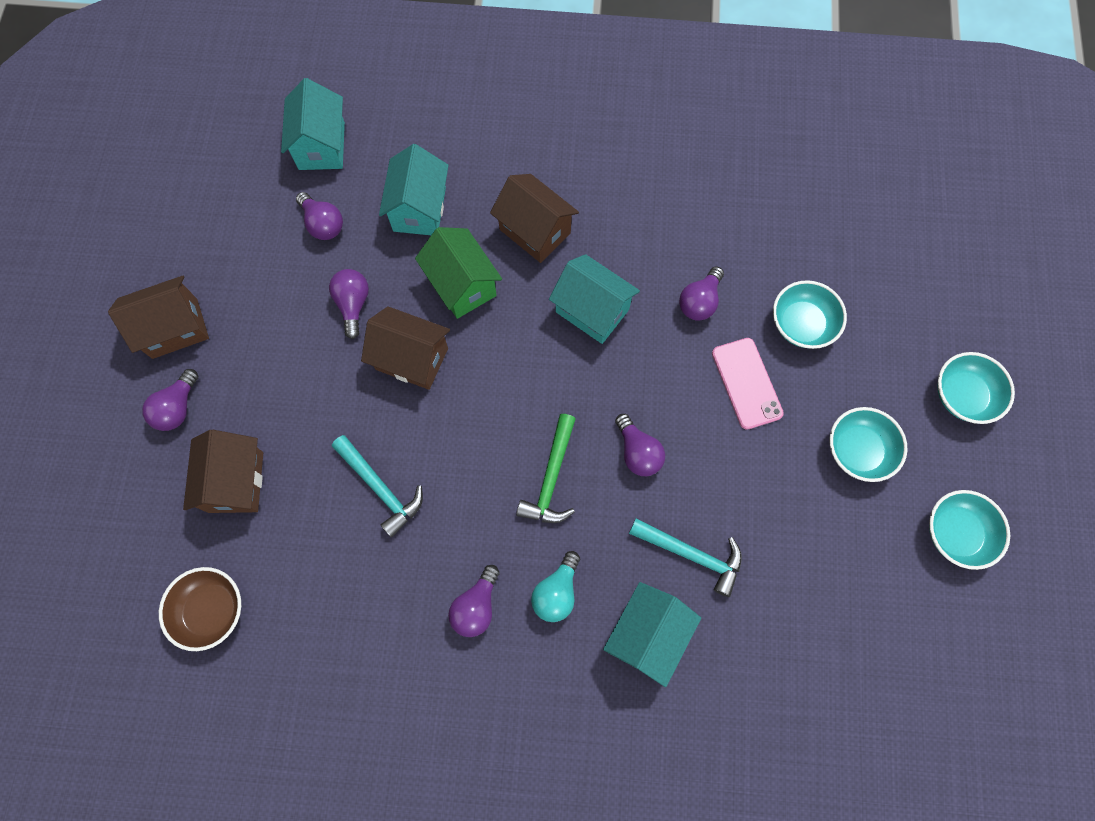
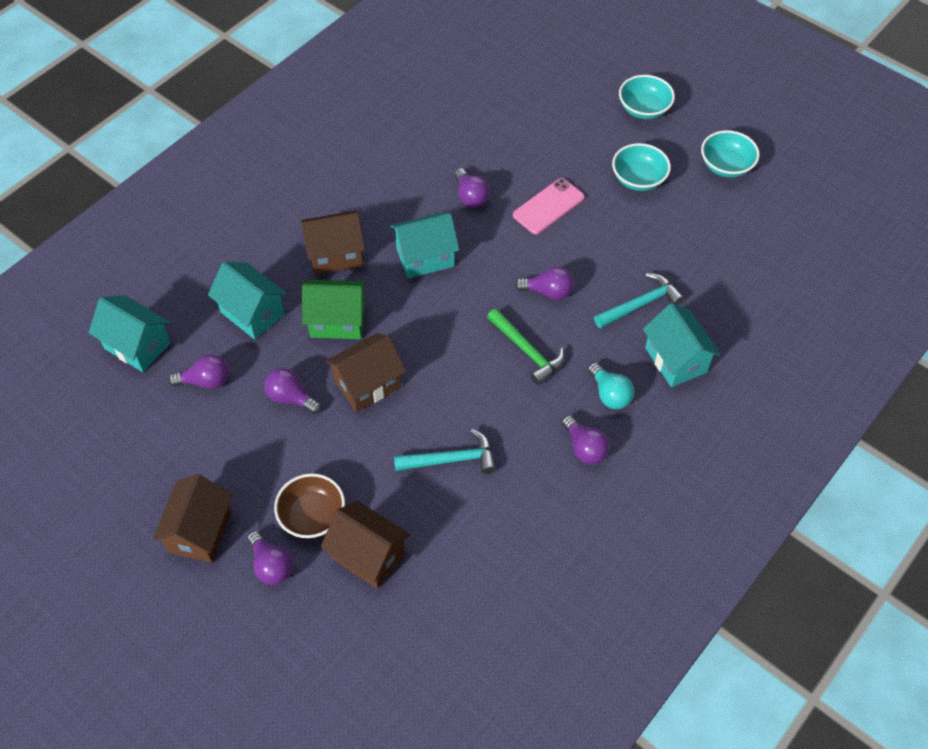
camera: 55 degrees left, 15 degrees down
brown bowl [159,567,241,651] -> brown bowl moved to [274,473,345,538]
pink phone [712,338,784,430] -> pink phone turned 60 degrees counterclockwise [513,178,585,234]
turquoise bowl [773,280,847,349] -> none

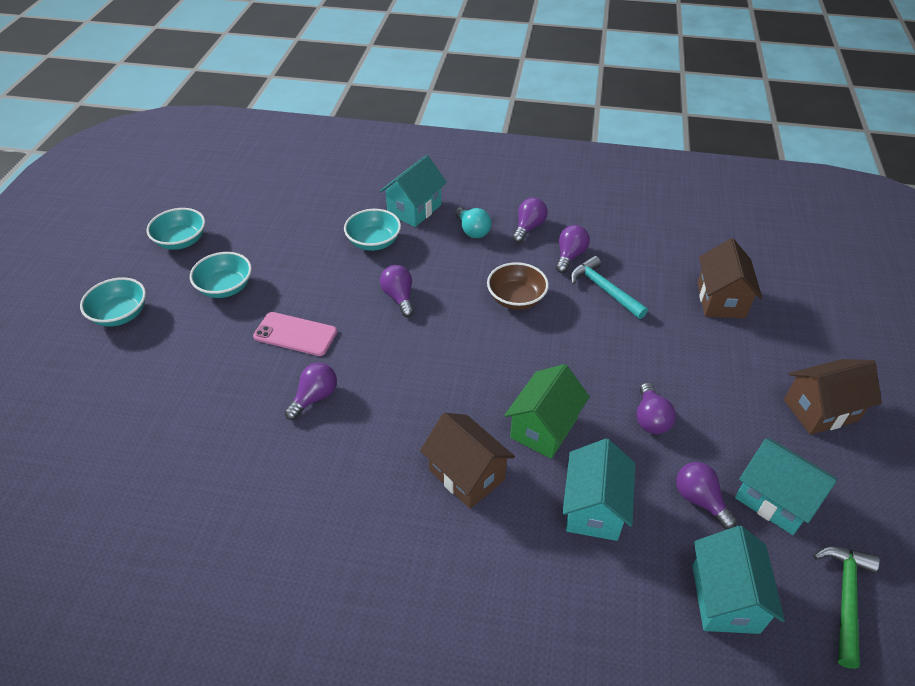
camera: 120 degrees left, 10 degrees down
purple light bulb [247,531,293,585] -> purple light bulb moved to [556,225,590,273]
brown bowl [274,473,345,538] -> brown bowl moved to [487,262,549,310]
green house [302,280,366,339] -> green house turned 60 degrees clockwise [504,364,590,459]
brown house [325,333,406,412] -> none
turquoise house [390,212,459,279] -> turquoise house moved to [735,438,837,535]
green hammer [487,308,565,385] -> green hammer moved to [814,546,880,669]
turquoise light bulb [588,362,634,409] -> turquoise light bulb turned 120 degrees clockwise [455,207,492,238]
turquoise hammer [594,273,684,329] -> turquoise bowl [344,209,401,251]

